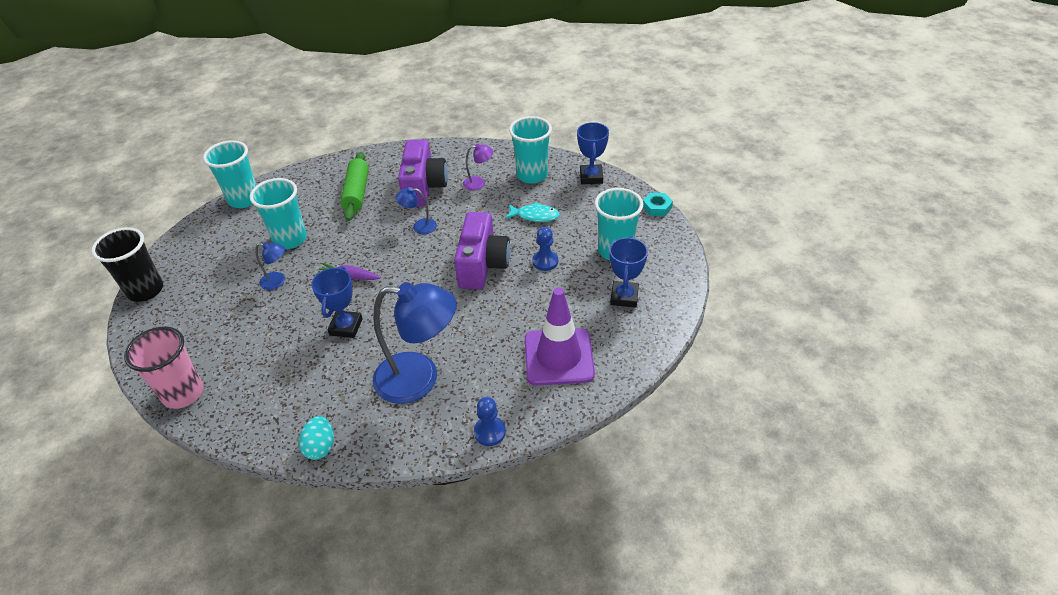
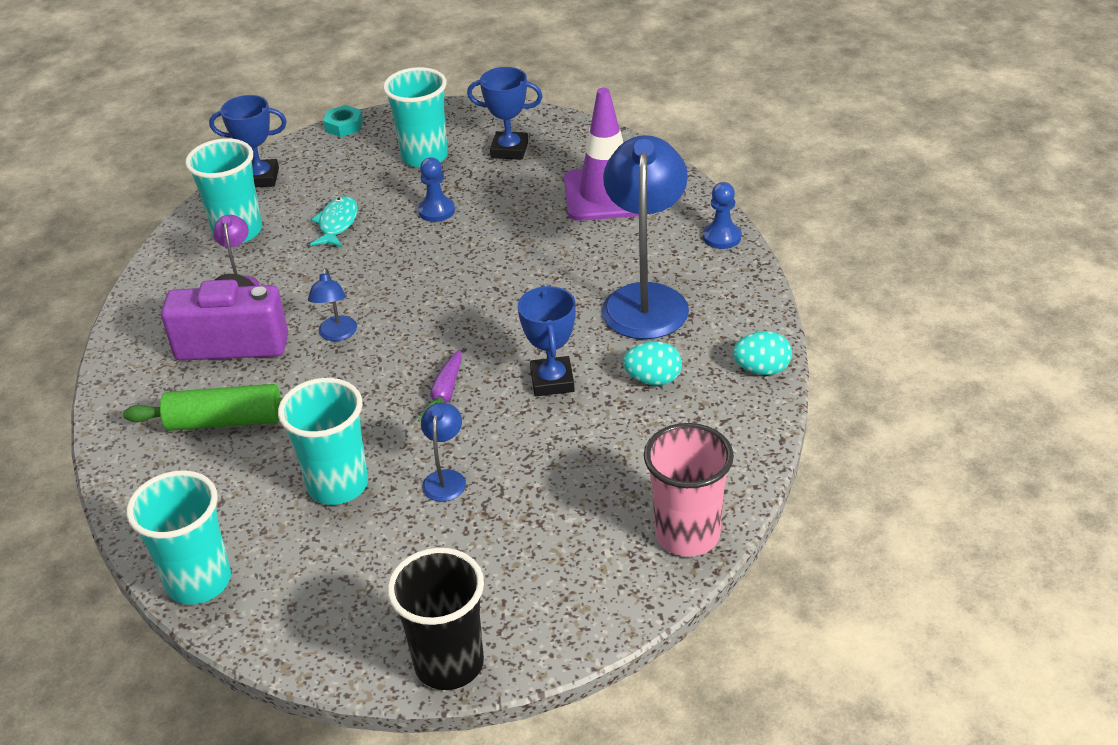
camera: 90 degrees left, 5 degrees down
blue trophy [311,266,363,338] -> blue trophy turned 75 degrees clockwise [518,285,576,396]
purple camera [454,212,510,290] -> none
none -> turquoise egg [623,341,682,386]

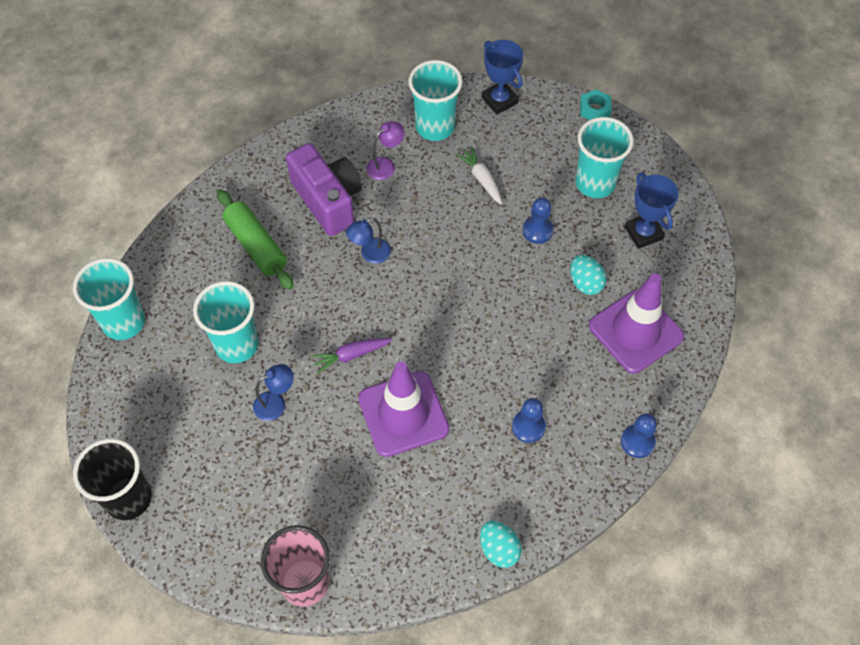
camera: 55 degrees right, 20 degrees up
turquoise fish [310,196,358,247] -> white carrot [456,146,502,204]
blue trophy [518,285,576,396] -> purple traffic cone [358,361,449,457]
blue lamp [602,135,689,339] -> blue pawn [512,398,546,443]
turquoise egg [623,341,682,386] -> turquoise egg moved to [570,255,607,295]

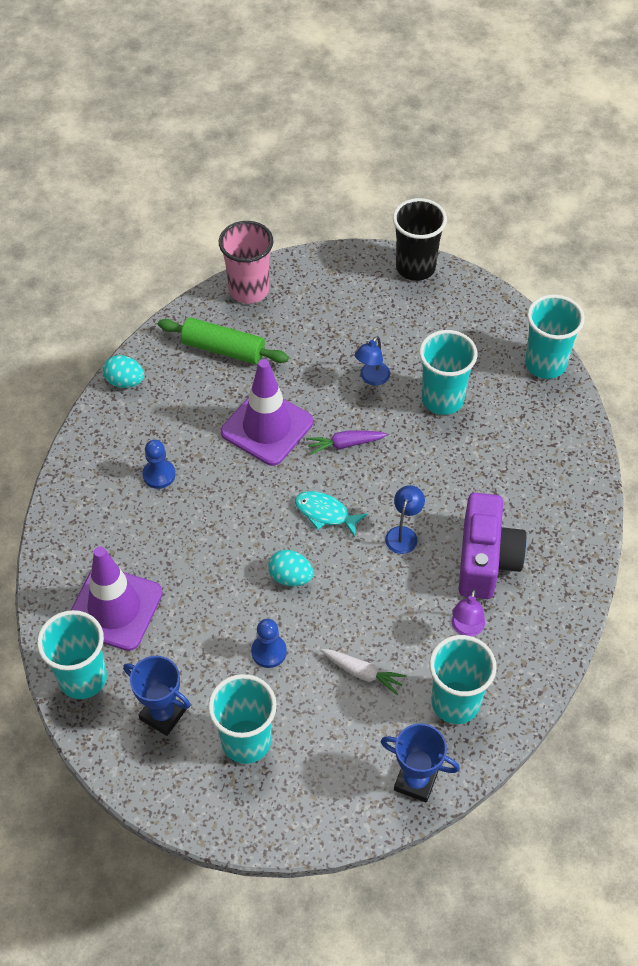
camera: 145 degrees right, 5 degrees down
green rolling pin [217,189,294,290] -> green rolling pin moved to [158,317,289,364]
purple camera [286,143,362,236] -> purple camera turned 105 degrees counterclockwise [459,493,527,599]
purple carrot [311,338,392,374] -> purple carrot turned 135 degrees counterclockwise [306,431,388,455]
turquoise egg [570,255,607,295] -> turquoise egg moved to [268,550,313,586]
turquoise nut [580,89,612,120] -> none
blue pawn [621,413,657,458] -> none
none -> turquoise cup [37,610,107,699]
none -> turquoise fish [295,491,367,537]

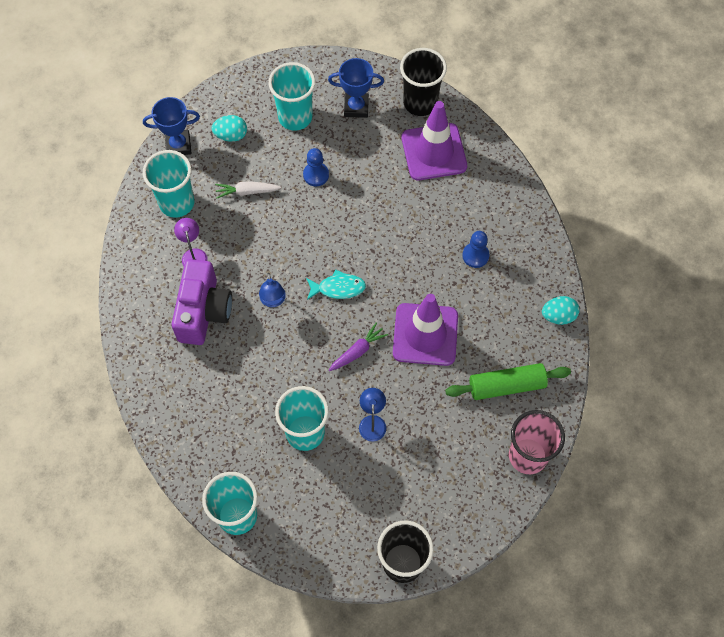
camera: 150 degrees right, 10 degrees up
turquoise cup [37,610,107,699] -> black cup [400,48,447,116]
turquoise egg [268,550,313,586] -> turquoise egg moved to [211,115,247,142]
purple camera [459,493,527,599] -> purple camera turned 150 degrees counterclockwise [172,259,232,345]

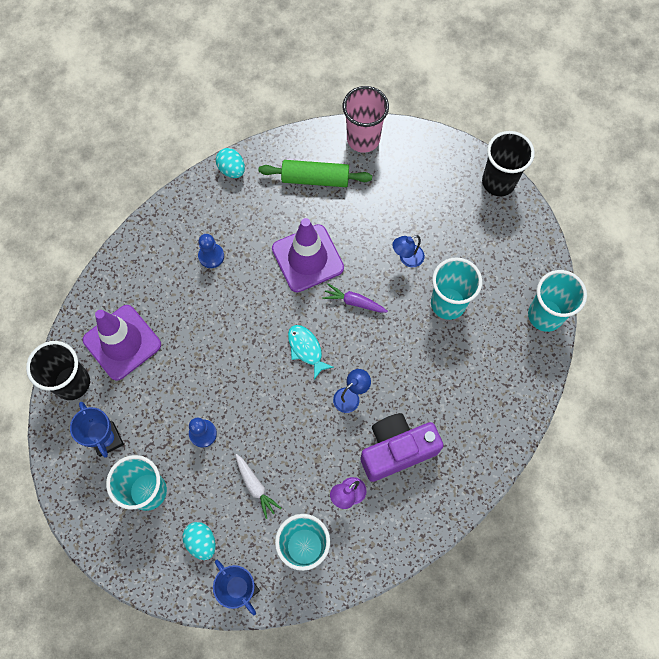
camera: 120 degrees left, 5 degrees up
green rolling pin [445,363,571,400] -> green rolling pin turned 45 degrees counterclockwise [259,160,372,187]

